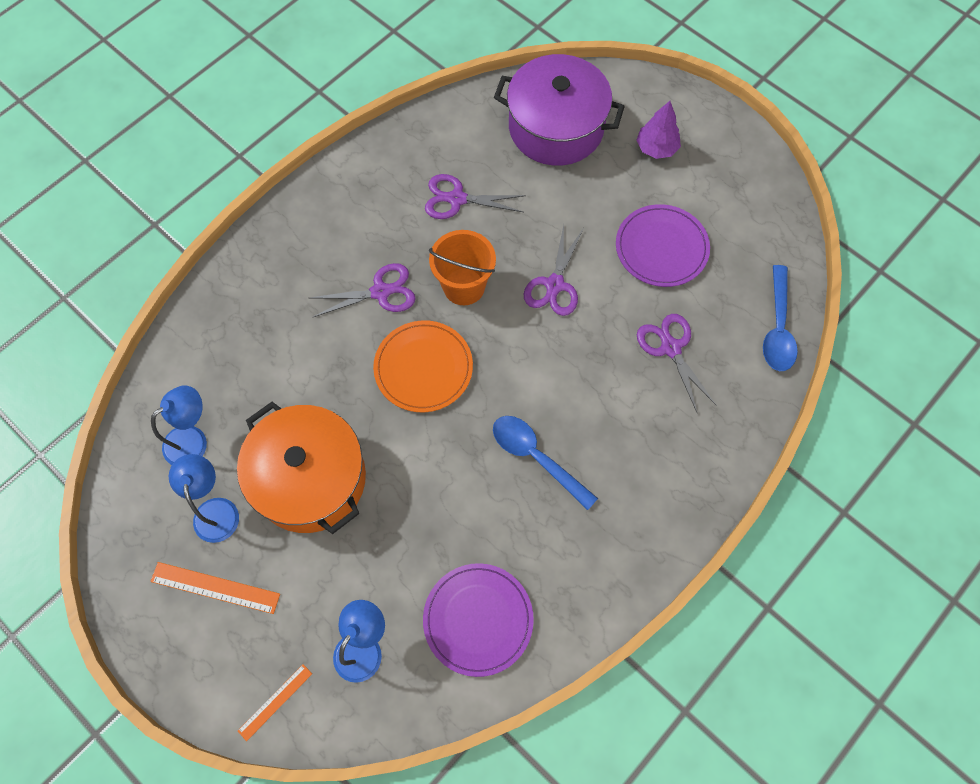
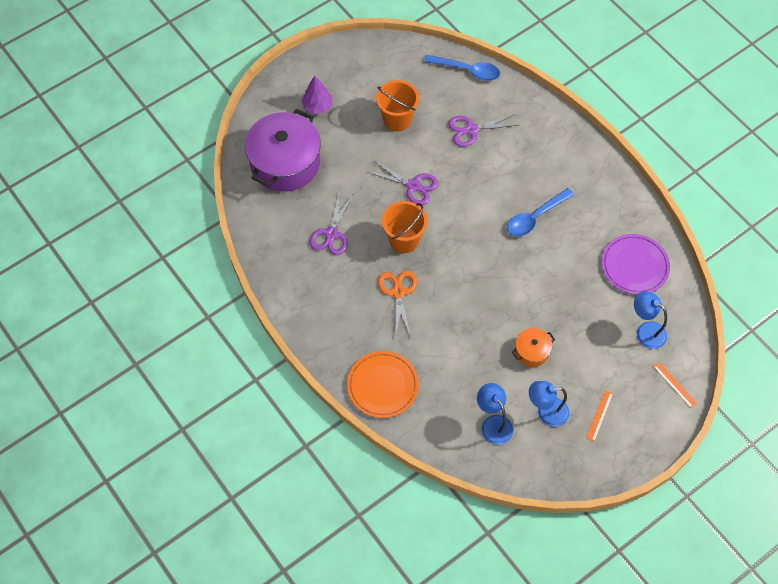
camera: 80 degrees left, 5 degrees down
orange ruler [150,562,280,614] -> orange ruler [586,390,613,442], size x0.64
orange pot [237,402,366,534] -> orange pot [512,328,555,367], size x0.45
purple scissors [310,263,416,317] -> orange scissors [378,271,417,337]
orange plate [373,321,473,412] -> orange plate moved to [347,351,419,418]
purple plate [616,204,710,287] -> orange bucket [376,80,419,131]

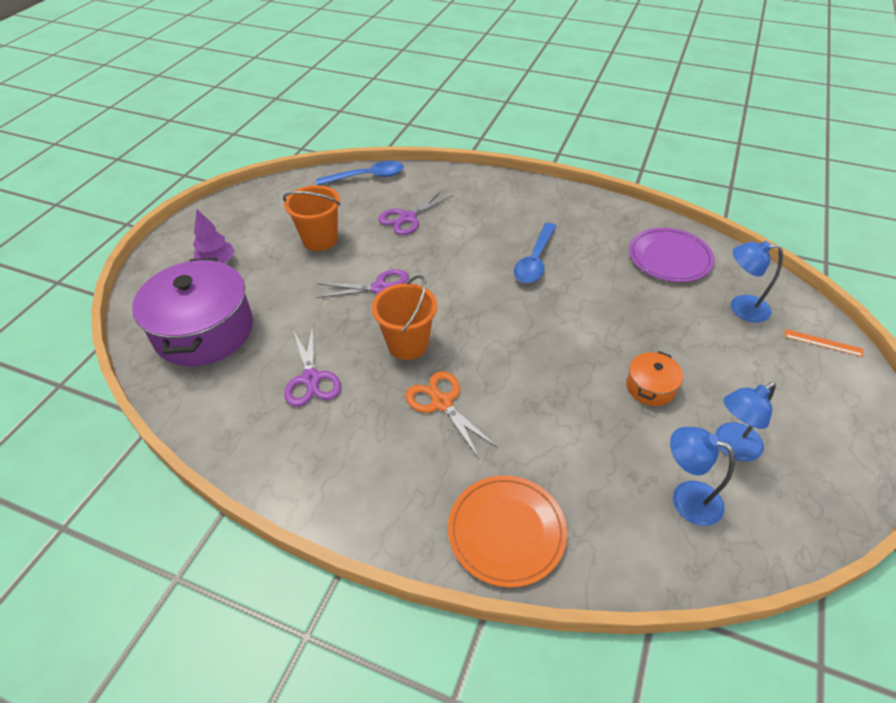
camera: 30 degrees left, 15 degrees down
orange ruler [586,390,613,442] -> none

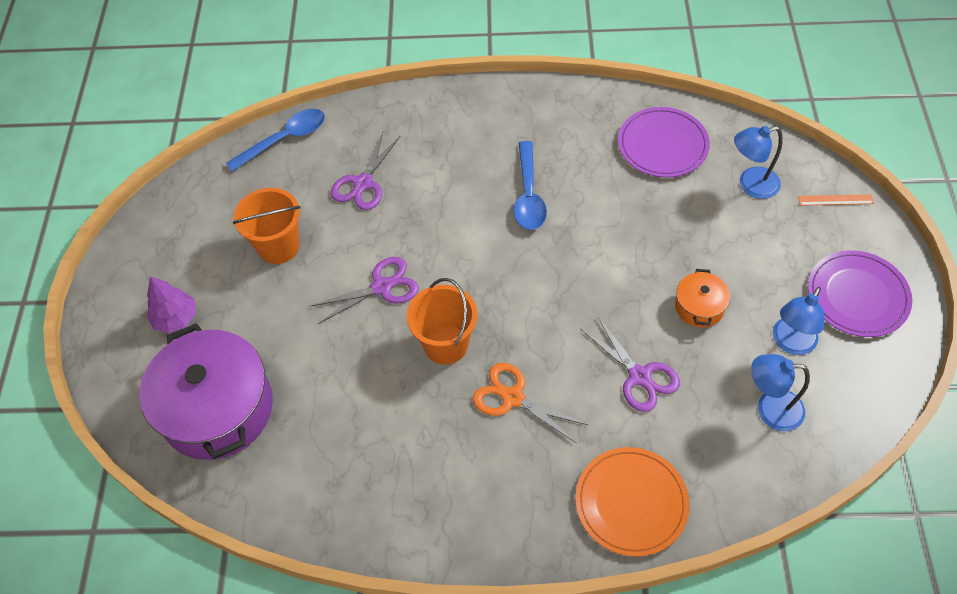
camera: 20 degrees left, 10 degrees up
purple scissors [284,325,341,407] -> purple scissors moved to [581,317,680,412]
none -> purple plate [808,250,912,337]

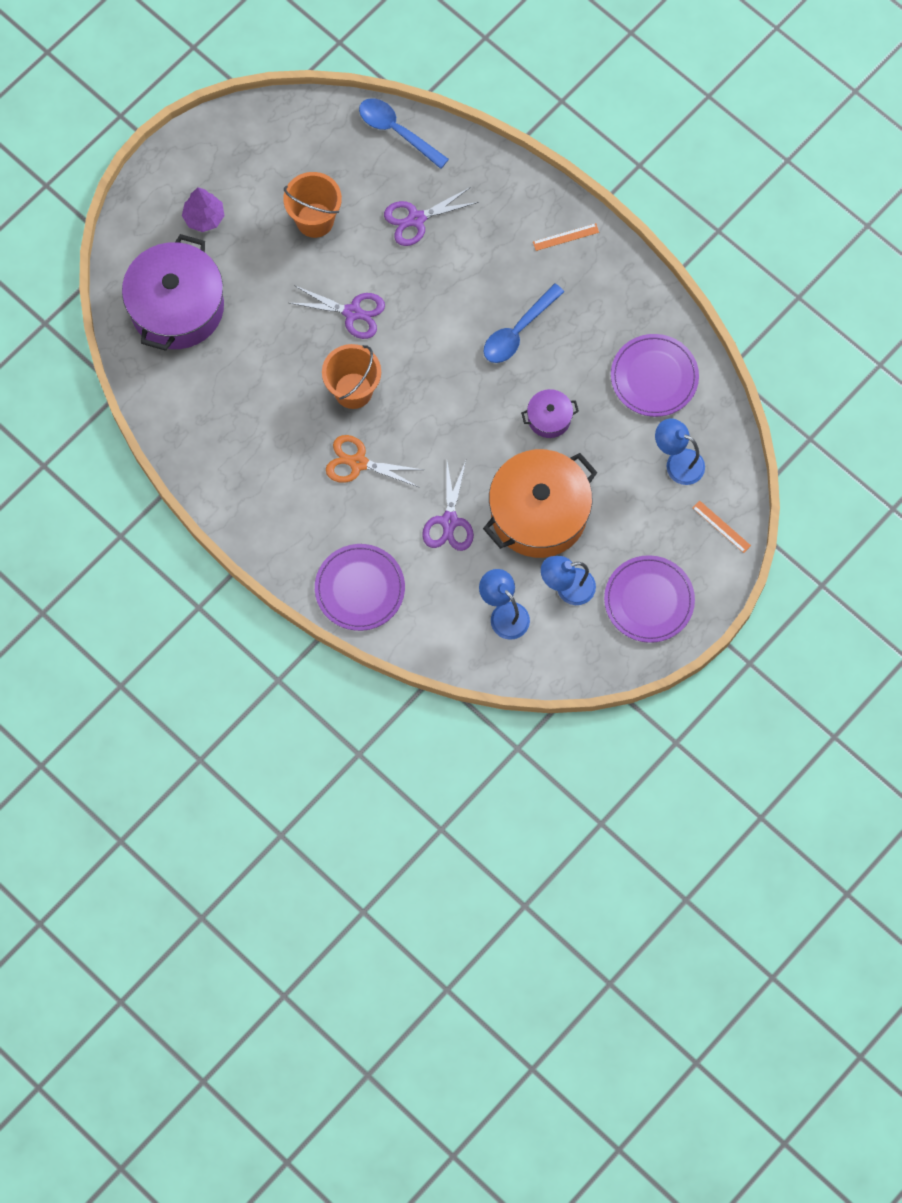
camera: 40 degrees right, 15 degrees up
blue spoon [226,109,325,172] -> blue spoon turned 150 degrees counterclockwise [359,98,449,169]
orange scissors [473,363,588,443] -> orange scissors turned 60 degrees counterclockwise [326,435,424,488]
orange plate [576,447,690,557] -> purple plate [315,544,405,631]
orange pot [675,269,730,327] -> orange pot [483,449,598,558], size x2.20
none -> purple pot [521,389,579,438]
none -> orange ruler [533,223,599,251]

